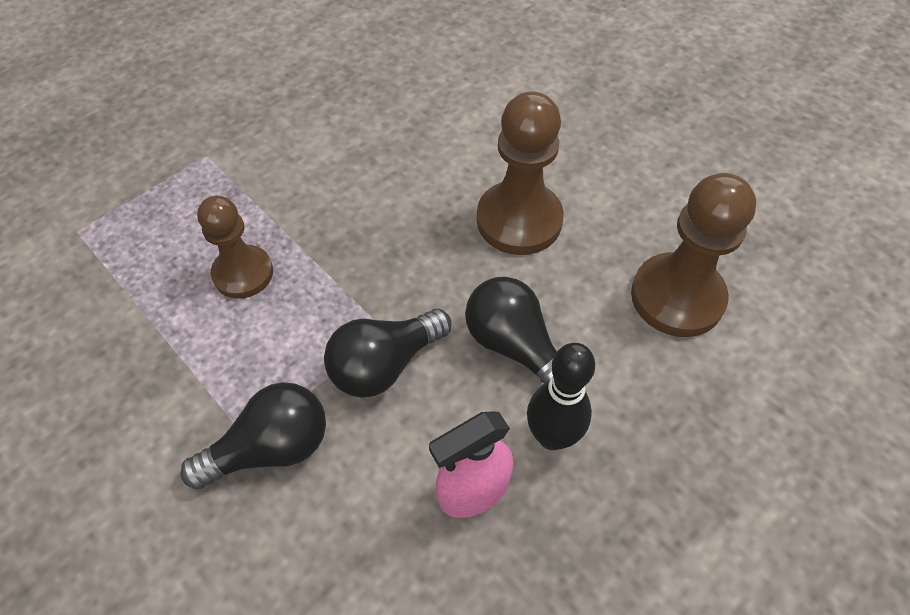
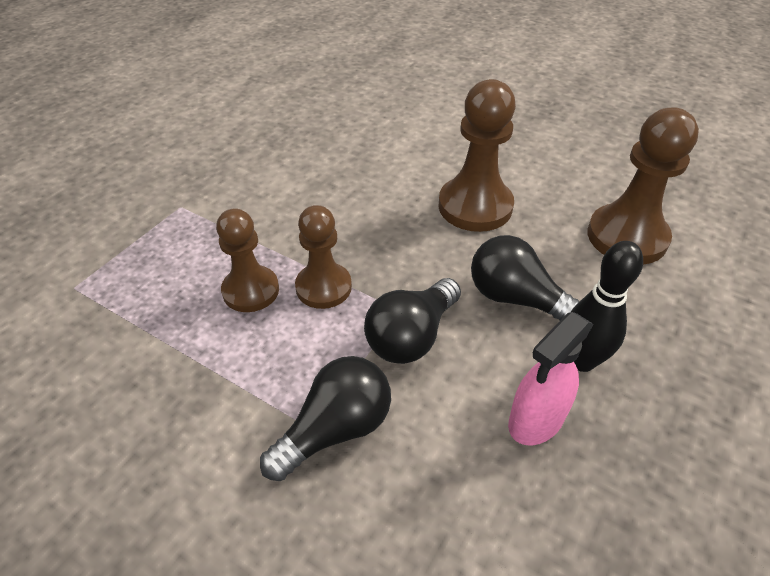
camera: 15 degrees left, 10 degrees down
none -> brown pawn [295,205,352,309]

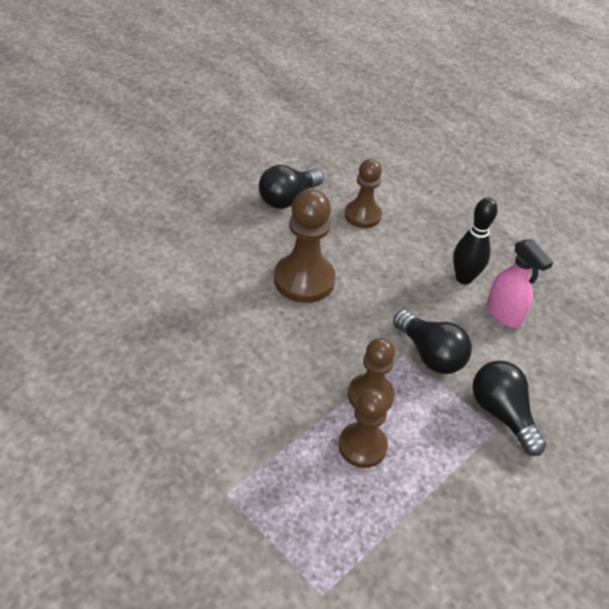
camera: 80 degrees left, 0 degrees up
black light bulb [471,235,579,320] -> black light bulb moved to [259,165,324,209]
brown pawn [587,108,699,265] -> brown pawn [345,159,382,228], size x0.66

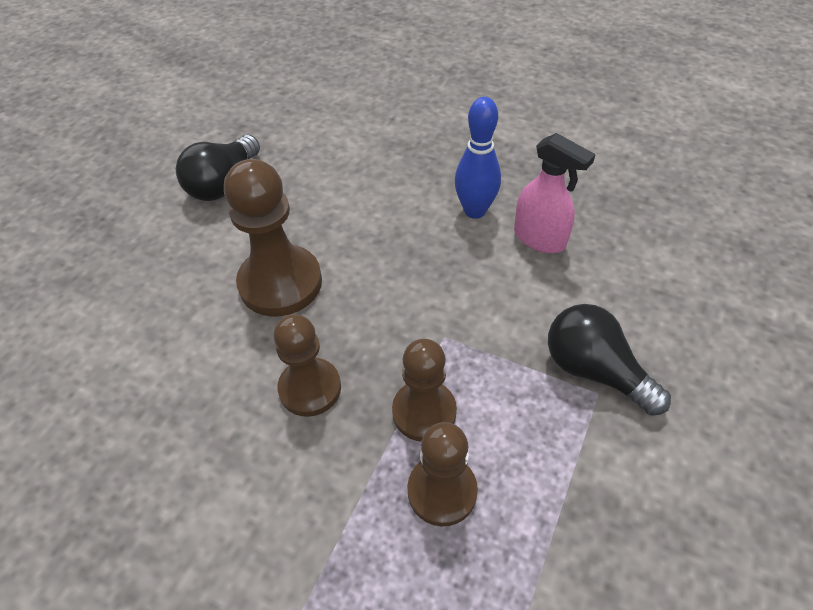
camera: 15 degrees left, 5 degrees up
brown pawn [345,159,382,228] -> brown pawn moved to [274,315,341,417]
black light bulb [393,310,472,374] -> none
black bowling pin [453,198,497,284] -> blue bowling pin [455,97,501,219]

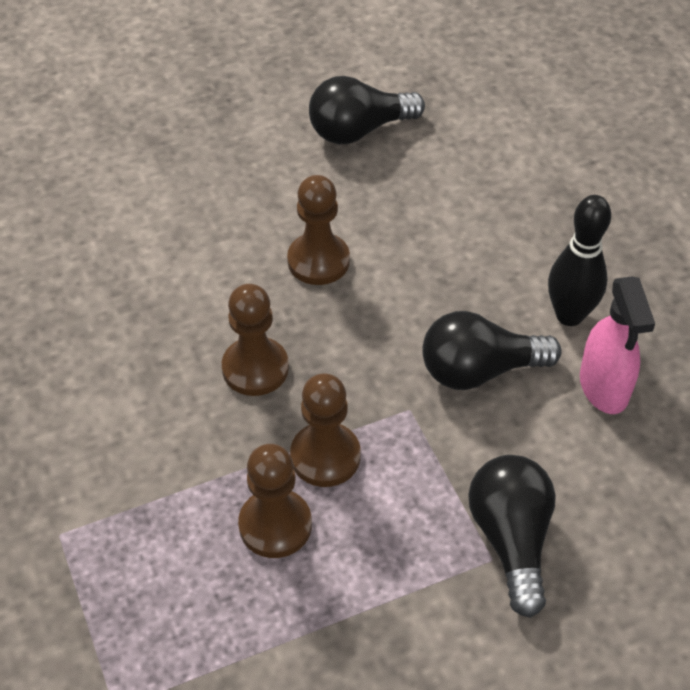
camera: 40 degrees right, 0 degrees up
brown pawn [224,159,322,317] -> brown pawn [287,175,350,285], size x0.66
blue bowling pin [455,97,501,219] -> black bowling pin [548,195,611,326]
none -> black light bulb [422,311,562,390]

